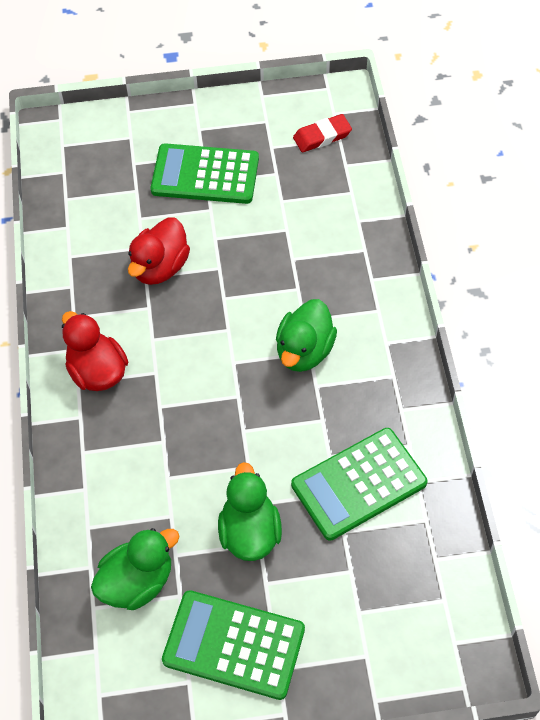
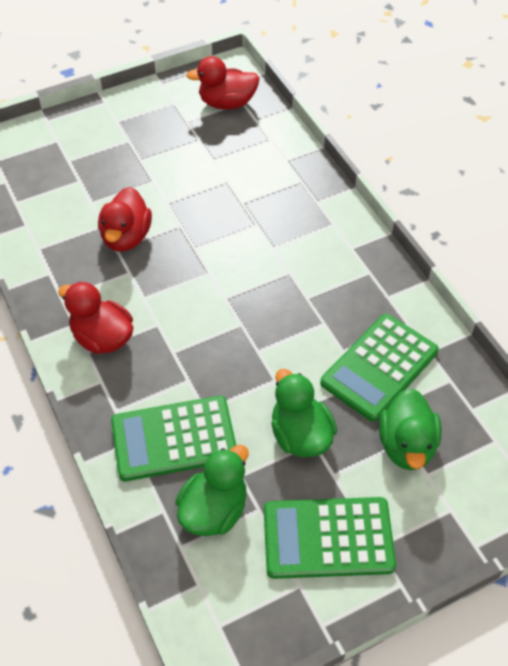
camera: 20 degrees left, 5 degrees down
green calculator [150,143,259,204] -> green calculator moved to [111,396,236,481]
green duck [276,299,337,372] -> green duck moved to [379,388,441,470]
red eraser [293,114,352,152] -> red duck [186,56,260,109]

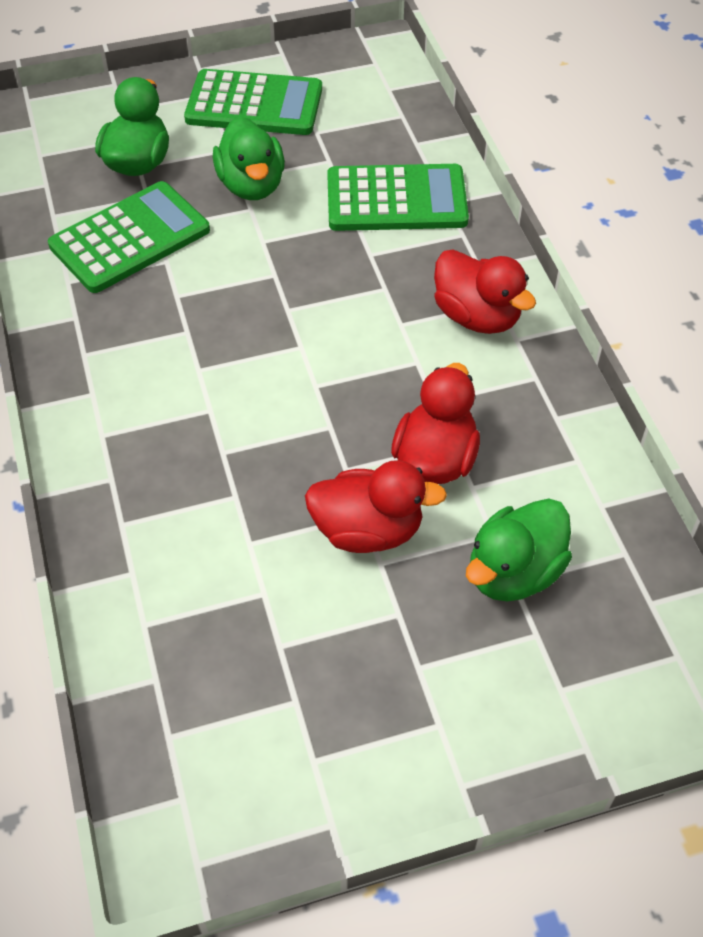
camera: 170 degrees left, 0 degrees up
green duck [175,445,249,536] -> green duck moved to [466,498,572,601]
red duck [186,56,260,109] -> red duck moved to [305,460,447,553]

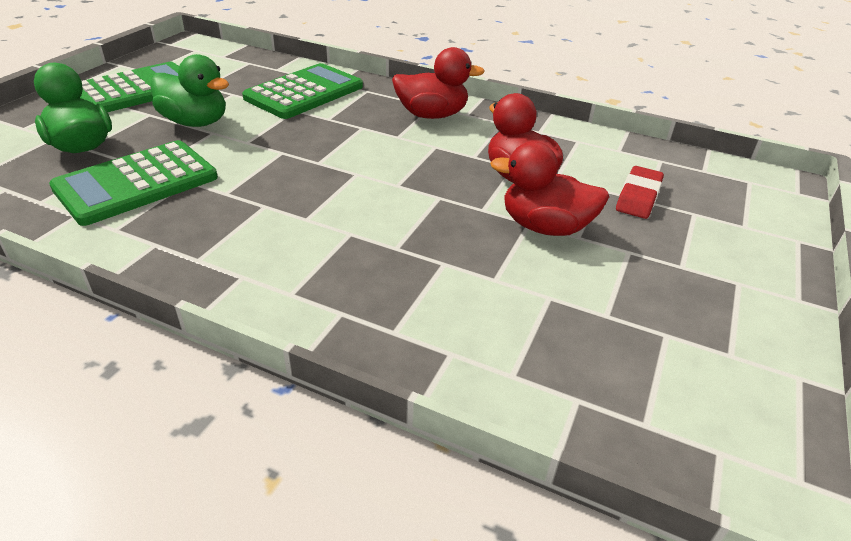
camera: 50 degrees left, 15 degrees down
green calculator [48,181,210,293] -> green calculator turned 135 degrees counterclockwise [49,140,218,226]
red duck [305,460,447,553] -> red duck turned 120 degrees counterclockwise [490,142,609,236]
green duck [466,498,572,601] -> red eraser [616,166,664,219]

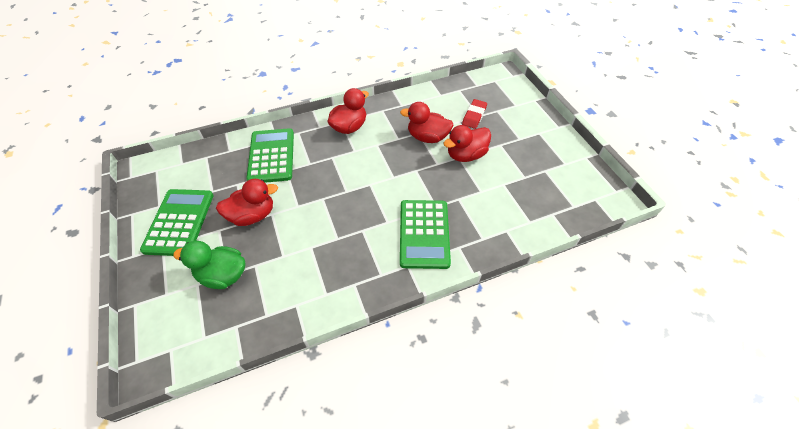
camera: 45 degrees left, 15 degrees up
green calculator [49,140,218,226] -> green calculator moved to [400,200,451,269]
green duck [151,54,229,127] -> red duck [216,179,278,226]
red eraser [616,166,664,219] -> red eraser turned 45 degrees clockwise [462,99,487,129]

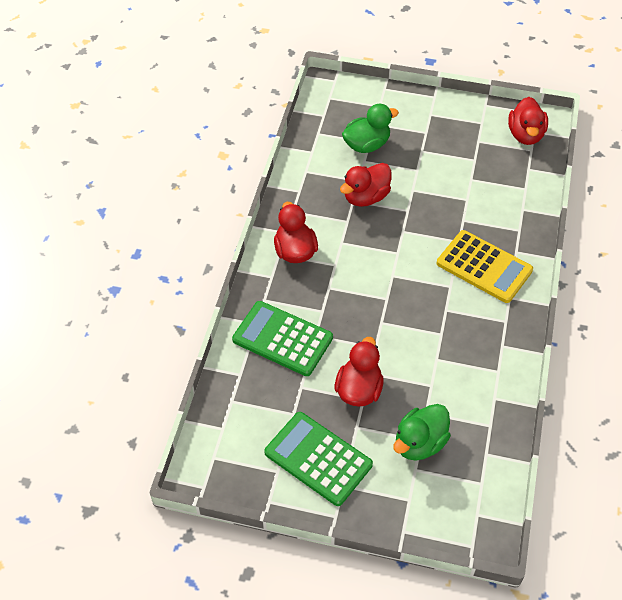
camera: 55 degrees left, 0 degrees up
green calculator [400,200,451,269] -> yellow calculator [437,230,533,303]
red duck [443,125,491,162] -> red duck moved to [508,97,548,145]
red eraser [462,99,487,129] -> green duck [342,104,399,153]

